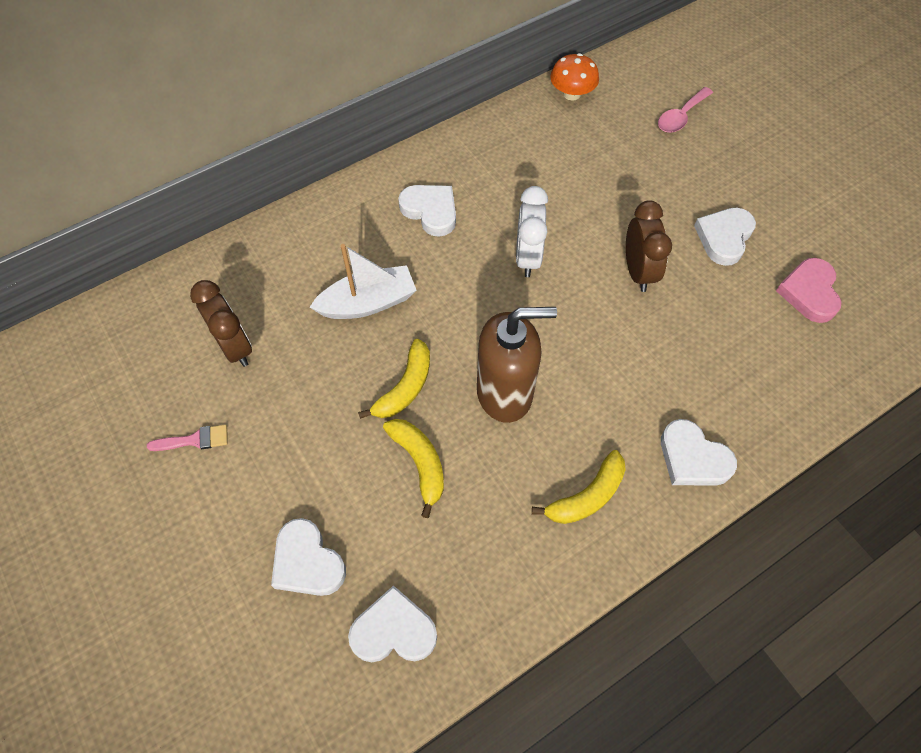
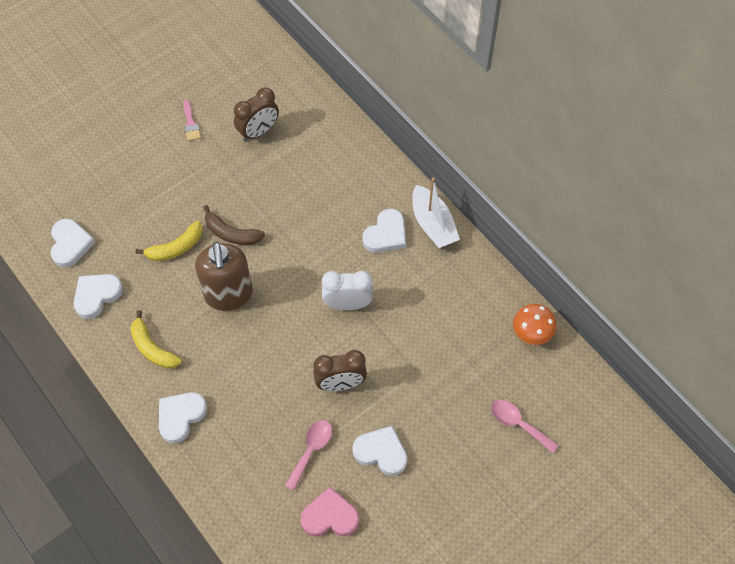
camera: 85 degrees right, 0 degrees up
white heart [271,518,346,596] -> white heart moved to [73,274,123,319]
white boat [309,244,417,319] -> white boat moved to [412,178,460,248]
yellow banana [358,339,430,419] -> brown banana [203,205,265,245]
none -> pink spoon [285,420,332,491]

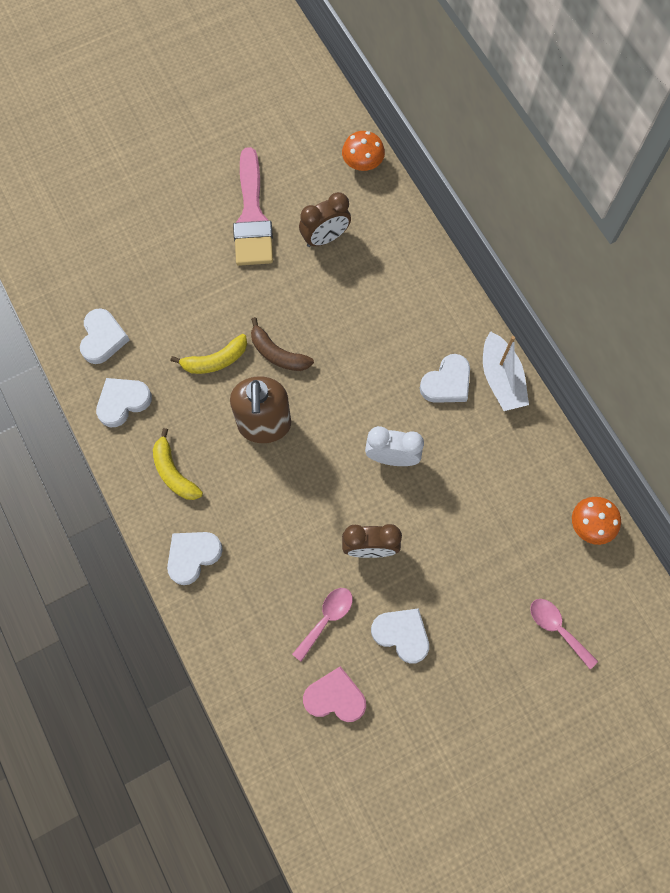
camera: 10 degrees right, 10 degrees up
pink brush [183,100,201,141] -> pink brush [233,147,273,266], size x2.40
none -> orange mushroom [342,131,385,171]

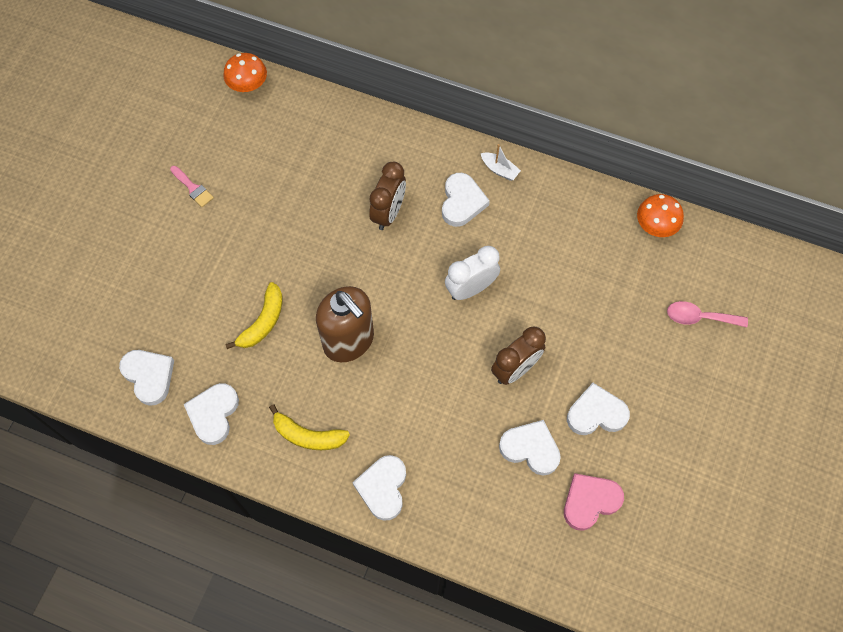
camera: 40 degrees left, 5 degrees down
pink brush [233,147,273,266] -> pink brush [170,166,214,207], size x0.42
brown banana [251,317,314,371] -> none
pink spoon [292,588,353,662] -> white heart [499,420,561,475]
brown clock [299,192,351,247] -> brown clock moved to [369,162,406,230]
white boat [483,331,529,411] -> white boat [481,144,521,181], size x0.53

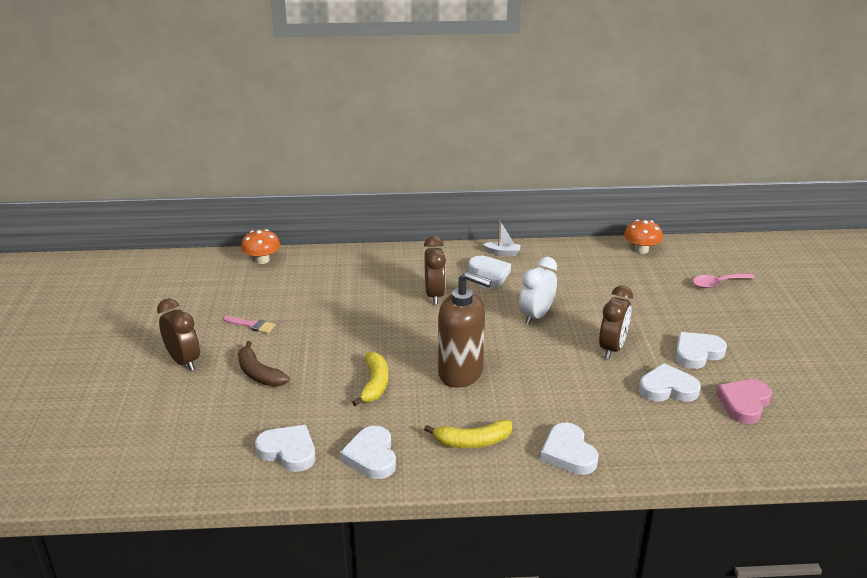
camera: 25 degrees left, 35 degrees down
none -> brown clock [157,298,200,371]
none -> brown banana [238,341,289,387]

